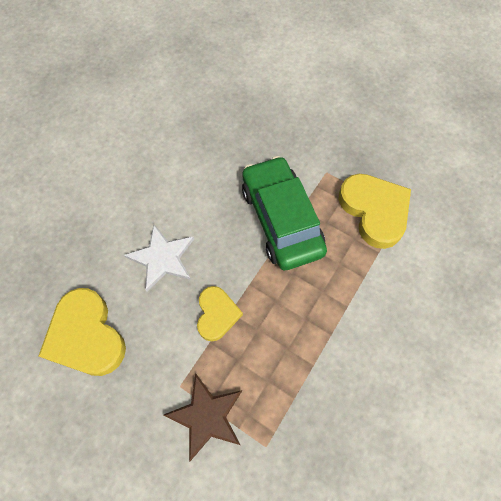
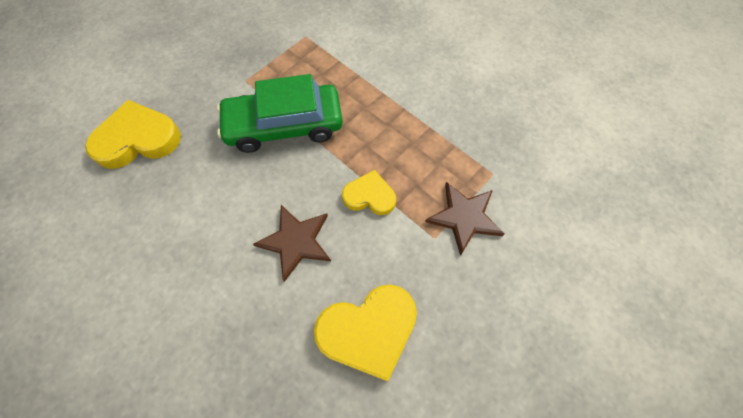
camera: 80 degrees left, 0 degrees up
white star [124,224,194,292] -> brown star [253,205,331,282]
yellow heart [338,174,411,249] -> yellow heart moved to [85,100,181,169]

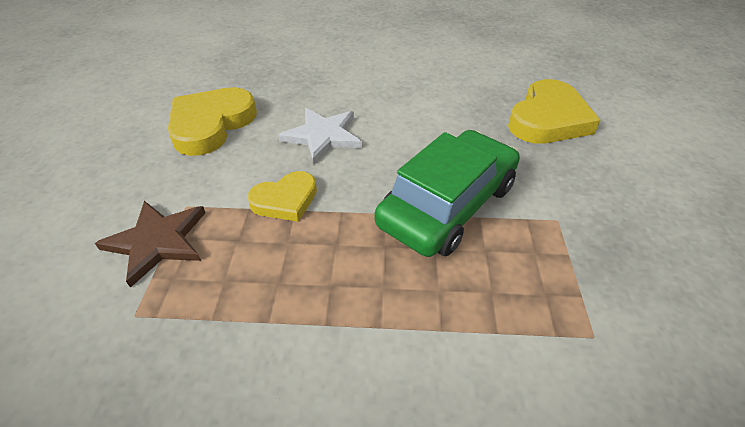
camera: 140 degrees right, 20 degrees down
brown star [253,205,331,282] -> white star [278,108,362,164]

